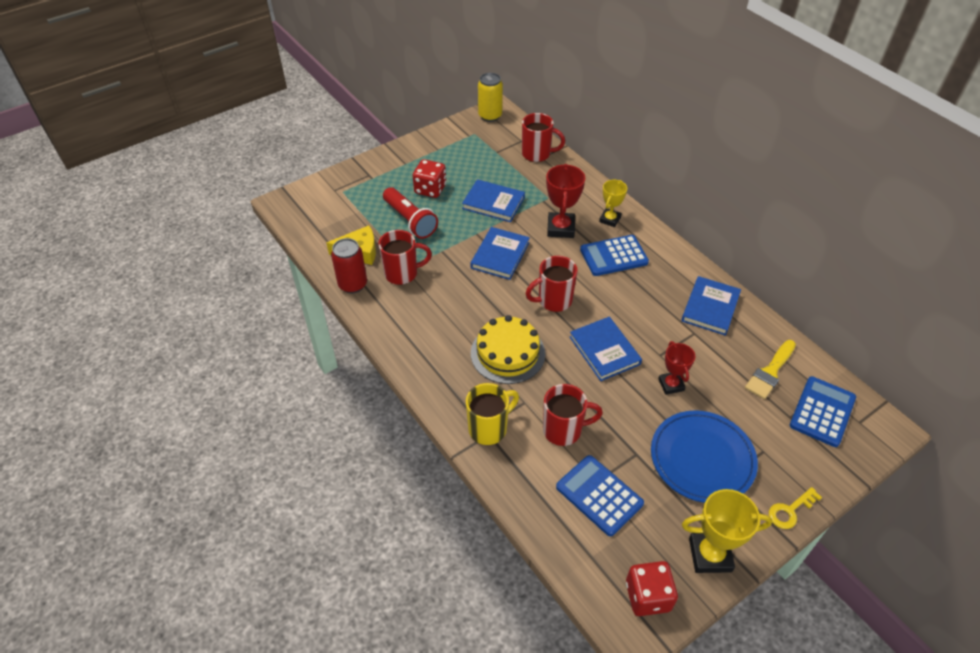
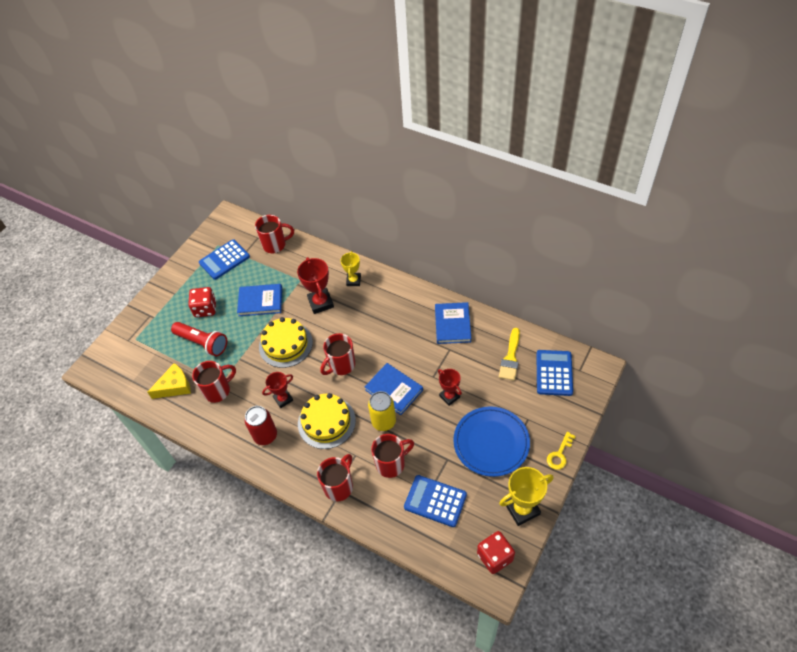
camera: 20 degrees left, 5 degrees up
red can [331,238,367,293] -> red can moved to [245,406,277,445]
yellow mug [466,383,519,445] -> red mug [317,454,353,501]
blue book [470,227,530,280] -> yellow cake [259,317,313,368]
yellow can [478,73,503,122] -> yellow can moved to [368,391,396,431]
blue calculator [580,235,649,276] -> blue calculator moved to [199,239,250,280]
none -> red trophy [262,372,293,408]

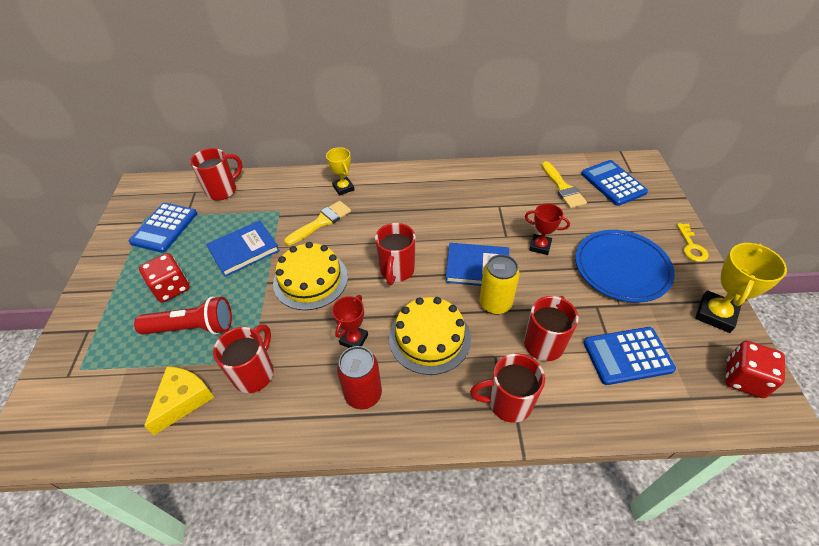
camera: 35 degrees left, 5 degrees down
red trophy [297,257,334,314] -> yellow brush [284,201,351,245]
red mug [317,454,353,501] -> red mug turned 90 degrees counterclockwise [470,353,545,423]
blue book [435,302,471,344] -> none

